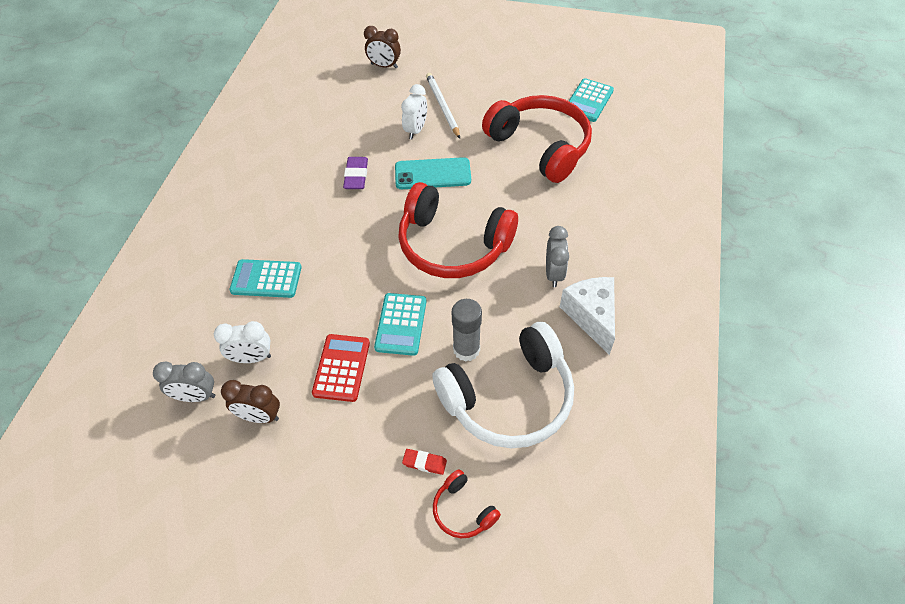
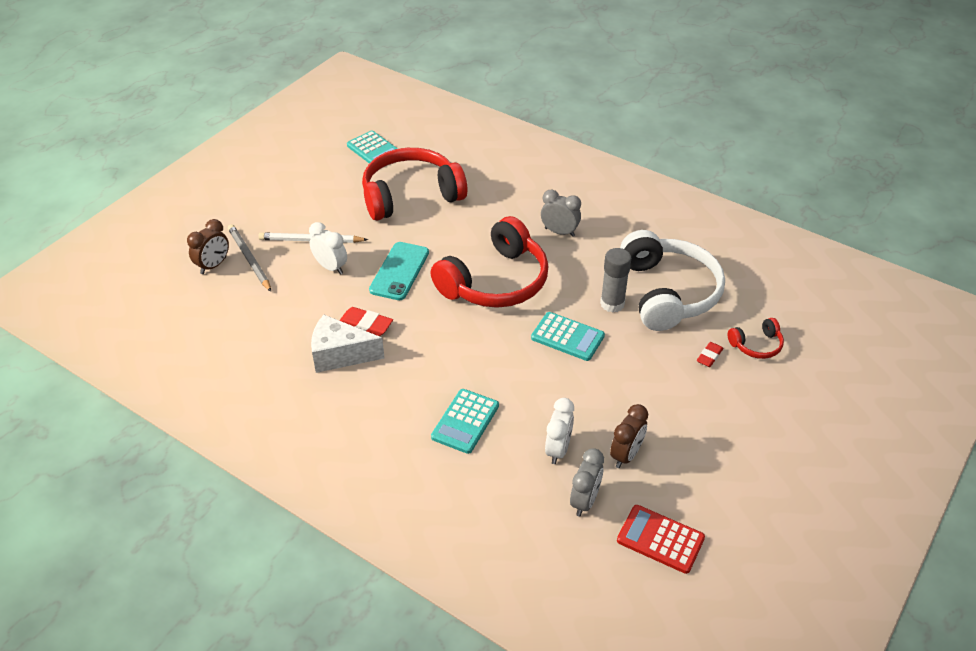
camera: 70 degrees left, 10 degrees down
red calculator [312,334,370,402] -> red calculator moved to [617,505,705,574]
purple eraser [343,157,368,189] -> red eraser [339,307,393,336]
white cheese [560,277,615,355] -> white cheese moved to [311,315,384,373]
none -> grey pencil [228,224,271,292]

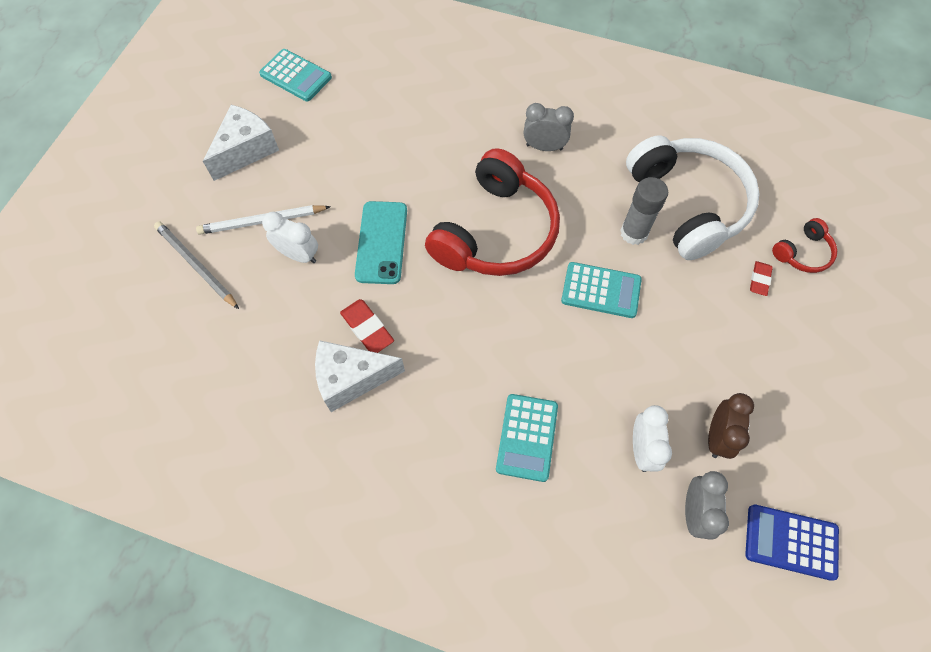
camera: 15 degrees left, 20 degrees up
brown clock [187,219,229,274] -> none
red eraser [339,307,393,336] -> red eraser turned 45 degrees clockwise [340,299,394,353]
red headphones [362,148,468,220] -> none
red calculator [617,505,705,574] -> blue calculator [745,505,839,581]
none -> white cheese [203,105,279,181]

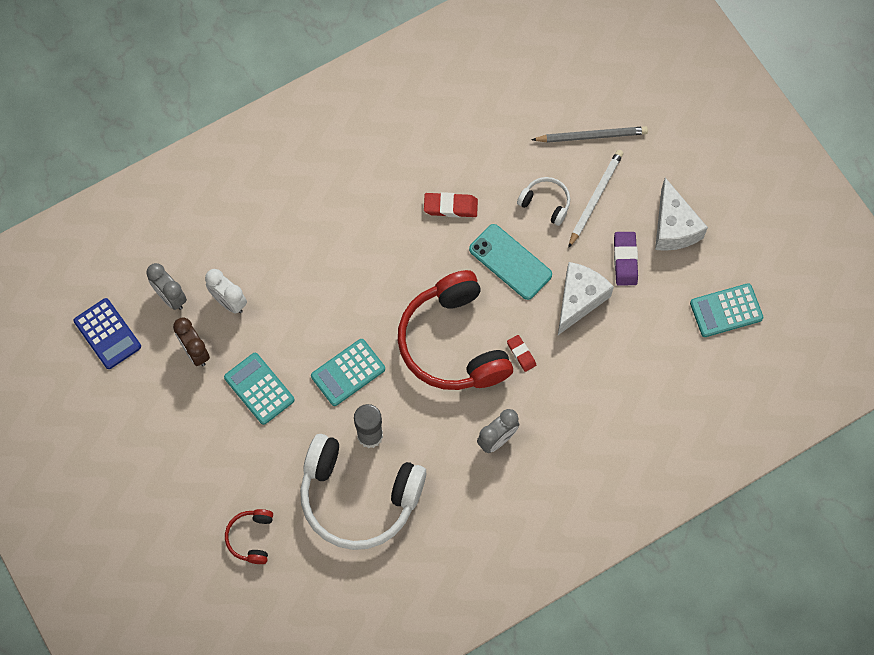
camera: 130 degrees right, 5 degrees up
white clock [262,212,318,263] -> white headphones [517,177,570,226]
white cheese [315,340,405,412] -> white cheese moved to [558,262,614,335]
turquoise calculator [496,394,558,482] -> turquoise calculator moved to [224,353,295,425]
blue calculator [745,505,839,581] -> blue calculator turned 90 degrees clockwise [74,298,141,369]
red eraser [750,261,773,296] -> red eraser moved to [507,335,536,372]
none -> purple eraser [614,232,638,285]

